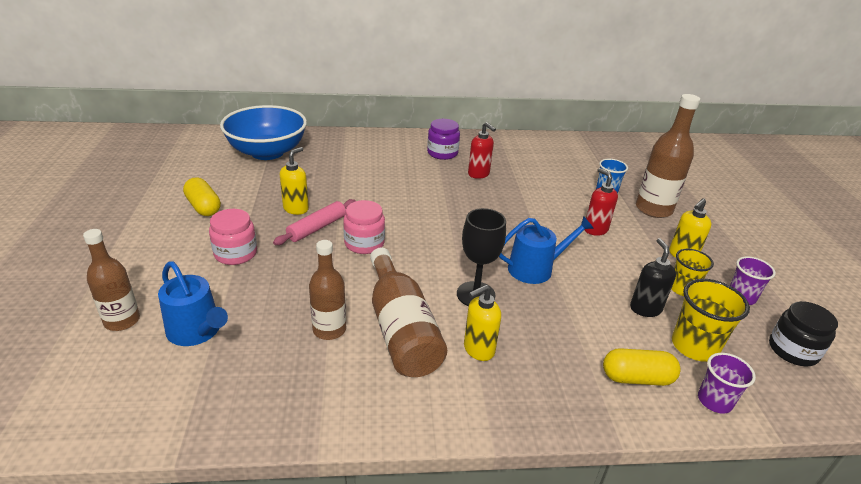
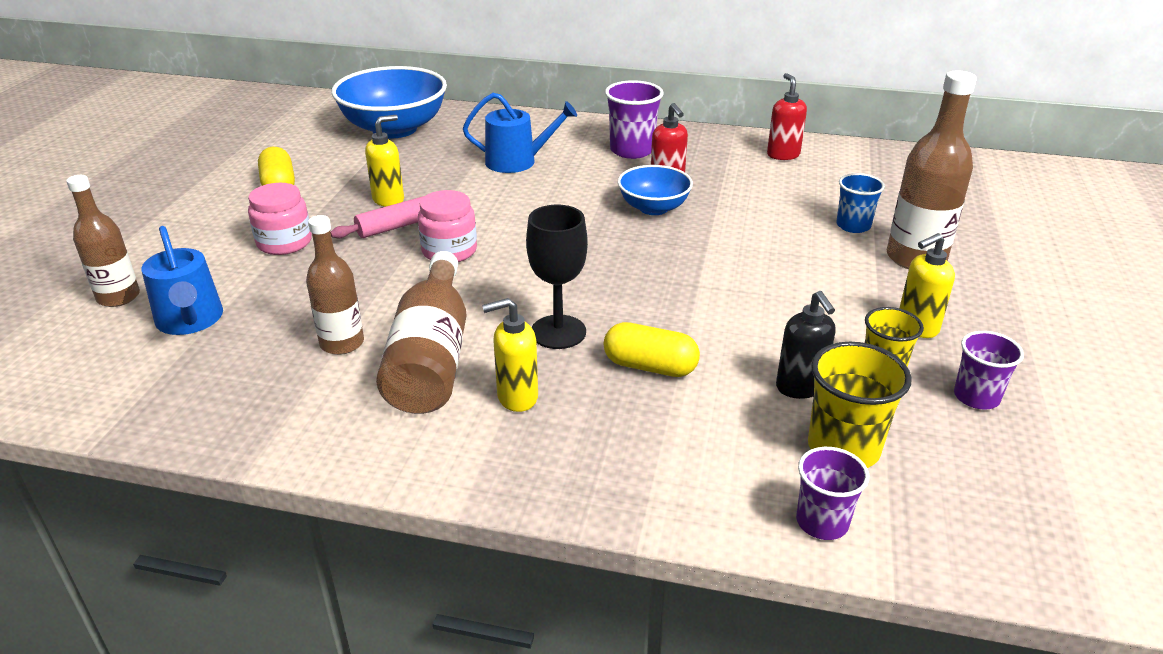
camera: 20 degrees right, 0 degrees up
purple jar [427,119,460,160] -> purple cup [605,80,664,159]
blue watering can [499,216,594,284] -> blue watering can moved to [463,93,577,173]
red soap dispenser [585,168,618,236] -> red soap dispenser moved to [767,73,807,160]
yellow capsule [603,348,681,386] -> yellow capsule moved to [604,322,700,377]
black soap dispenser [630,238,676,317] -> black soap dispenser turned 150 degrees clockwise [776,291,836,399]
black jar [769,301,838,366] -> none
none -> blue bowl [618,165,693,215]

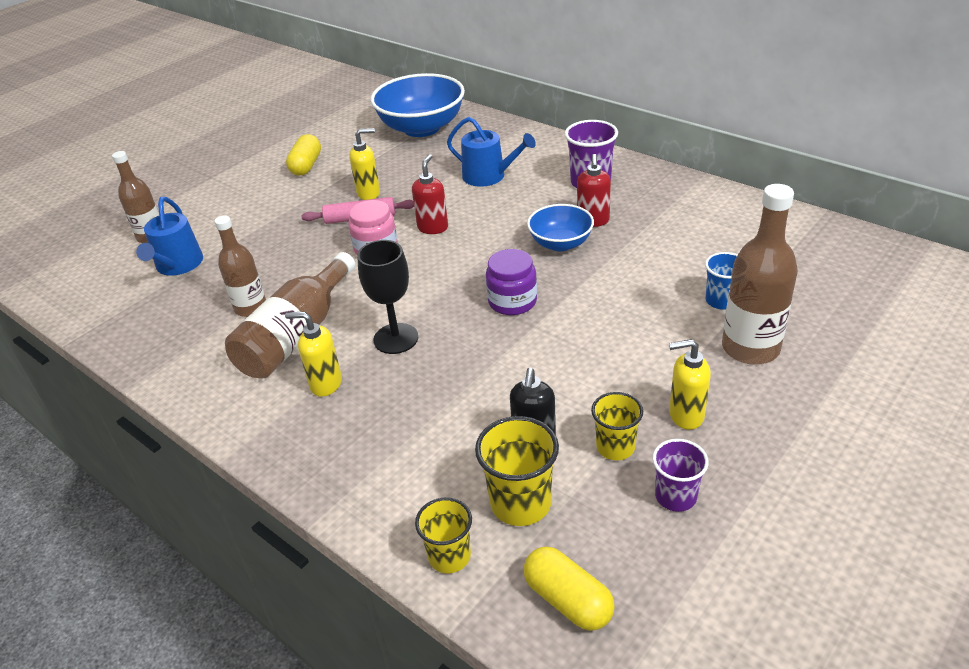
camera: 30 degrees right, 5 degrees up
pink jar [248,183,312,255] -> none
yellow capsule [604,322,700,377] -> yellow capsule moved to [524,547,615,631]
red soap dispenser [767,73,807,160] -> red soap dispenser moved to [412,154,448,234]
purple cup [796,447,869,540] -> yellow cup [415,497,472,573]
none -> purple jar [486,249,537,315]

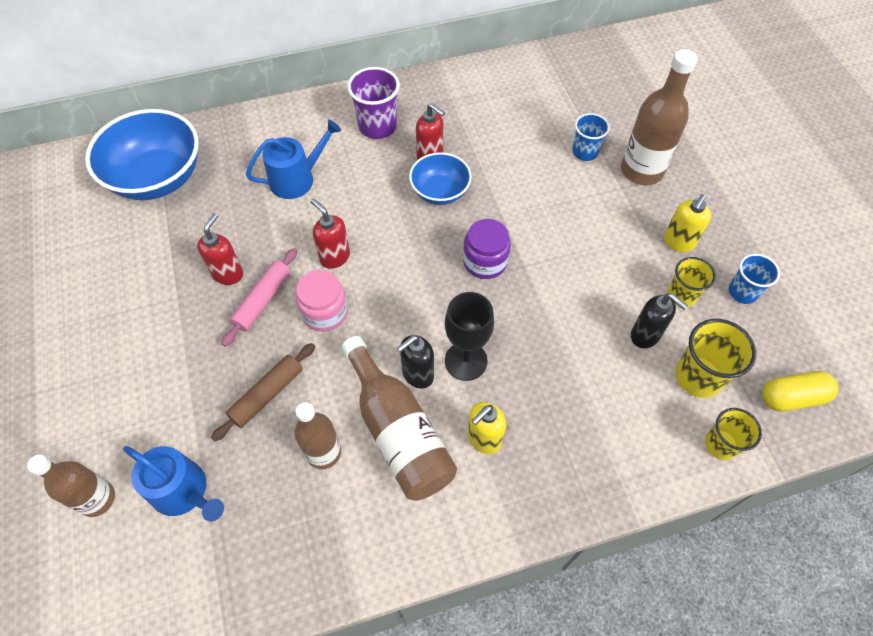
camera: 60 degrees left, 20 degrees up
yellow capsule [286,134,321,176] -> none
yellow soap dispenser [349,128,380,200] -> red soap dispenser [197,213,243,285]
purple cup [652,439,709,512] -> blue cup [729,254,780,304]
none -> brown rolling pin [211,343,315,442]
none -> black soap dispenser [397,335,434,389]

